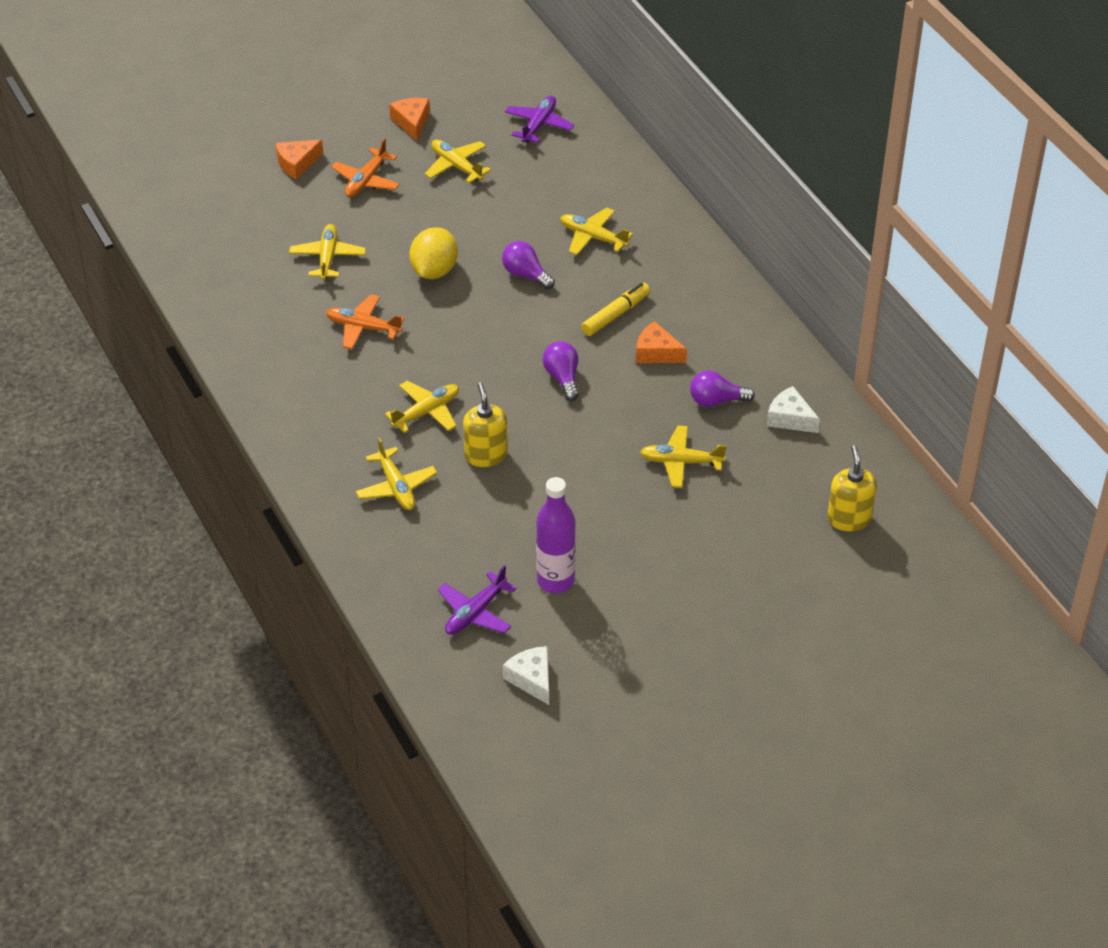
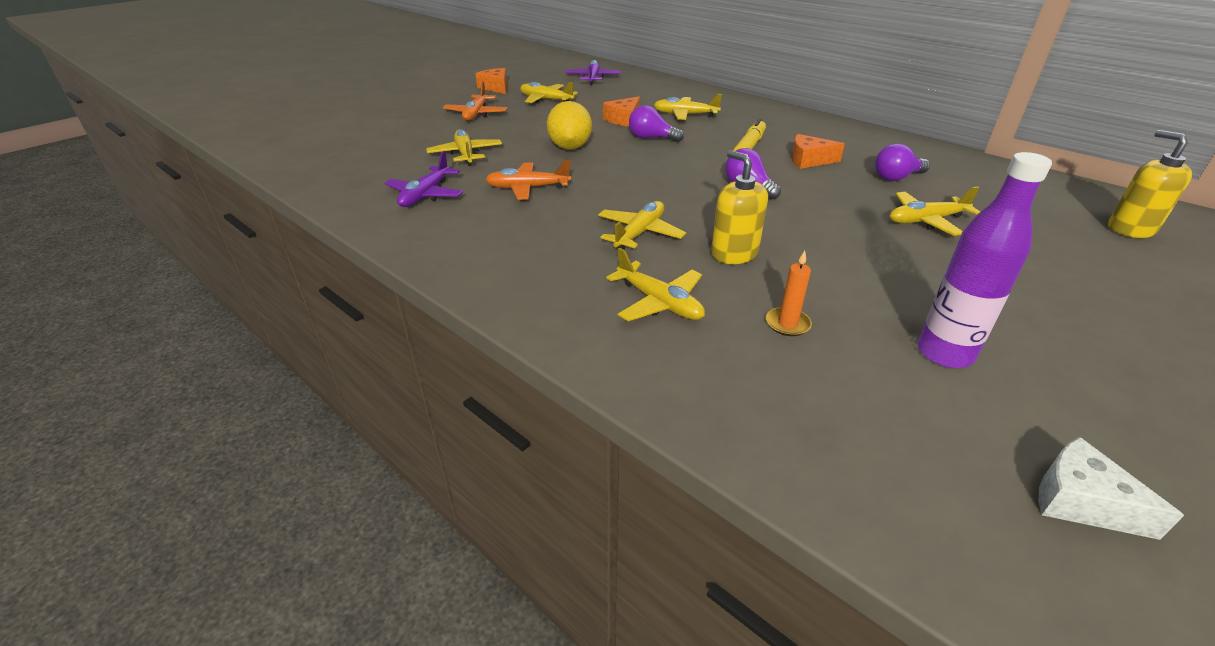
camera: 20 degrees left, 10 degrees down
orange cheese [276,140,323,180] -> orange cheese moved to [603,96,640,127]
purple plane [438,565,517,635] -> purple plane moved to [385,151,463,207]
white cheese [767,386,820,433] -> none
none -> orange candle [766,251,812,336]

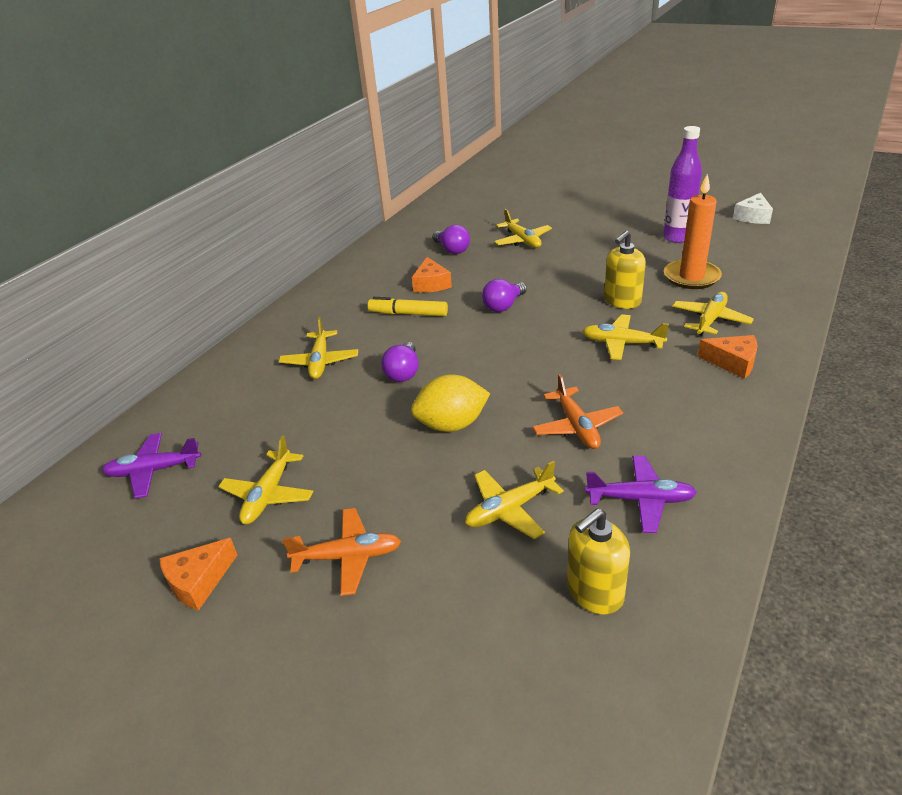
camera: 100 degrees left, 0 degrees up
orange cheese [603,96,640,127] -> orange cheese moved to [697,335,758,379]
orange candle [766,251,812,336] -> orange candle [664,174,722,289], size x2.01
yellow soap dispenser [1108,130,1192,238] -> yellow soap dispenser moved to [567,508,630,614]

